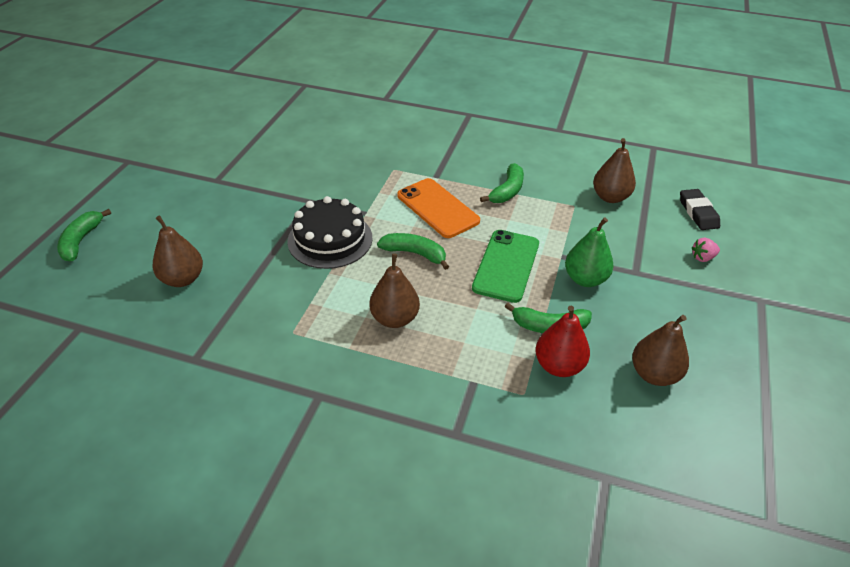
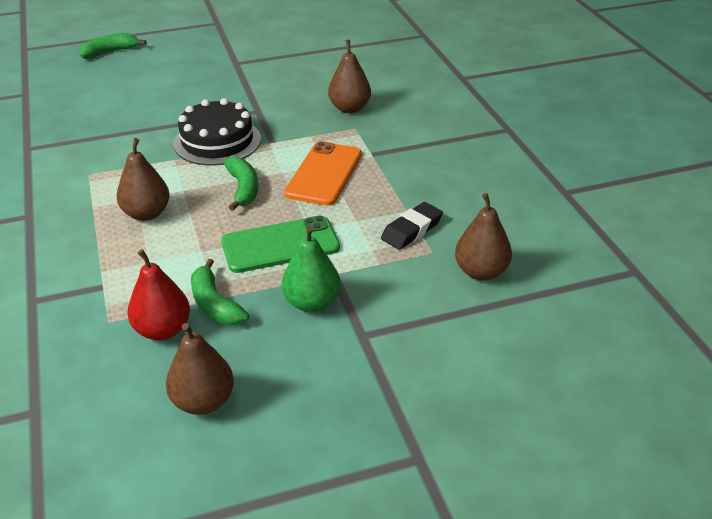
camera: 55 degrees right, 5 degrees down
brown pear [152,215,203,287] -> brown pear moved to [328,39,371,113]
green banana [480,163,524,203] -> none
black eraser [680,189,720,230] -> black eraser moved to [381,202,443,250]
pink strawberry [692,238,720,262] -> none

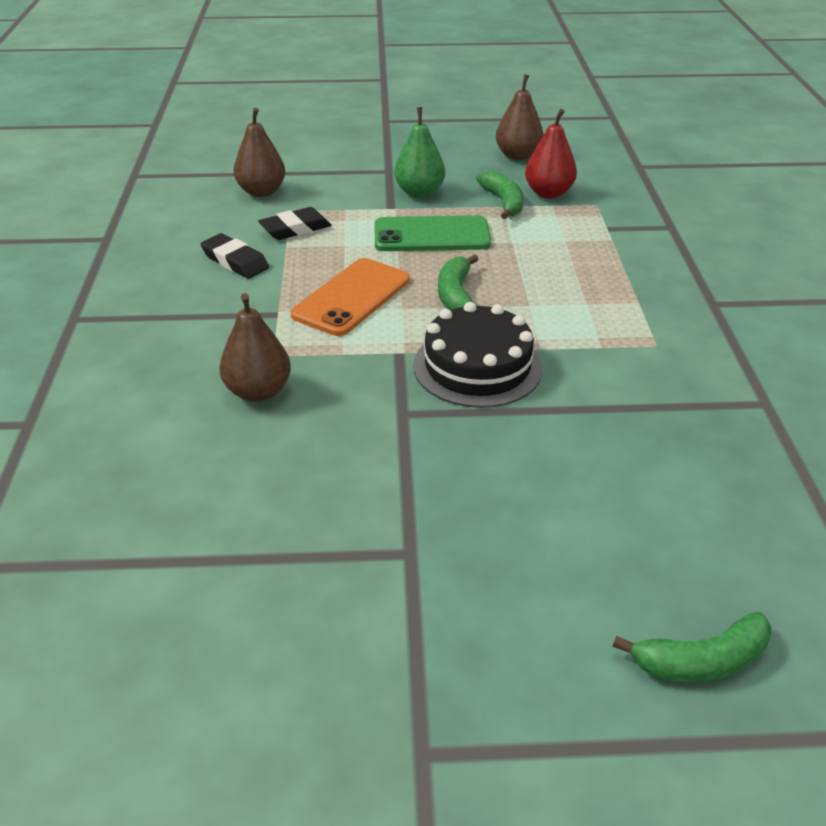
camera: 165 degrees left, 0 degrees up
brown pear [117,138,170,221] -> none
none -> black eraser [201,233,269,279]

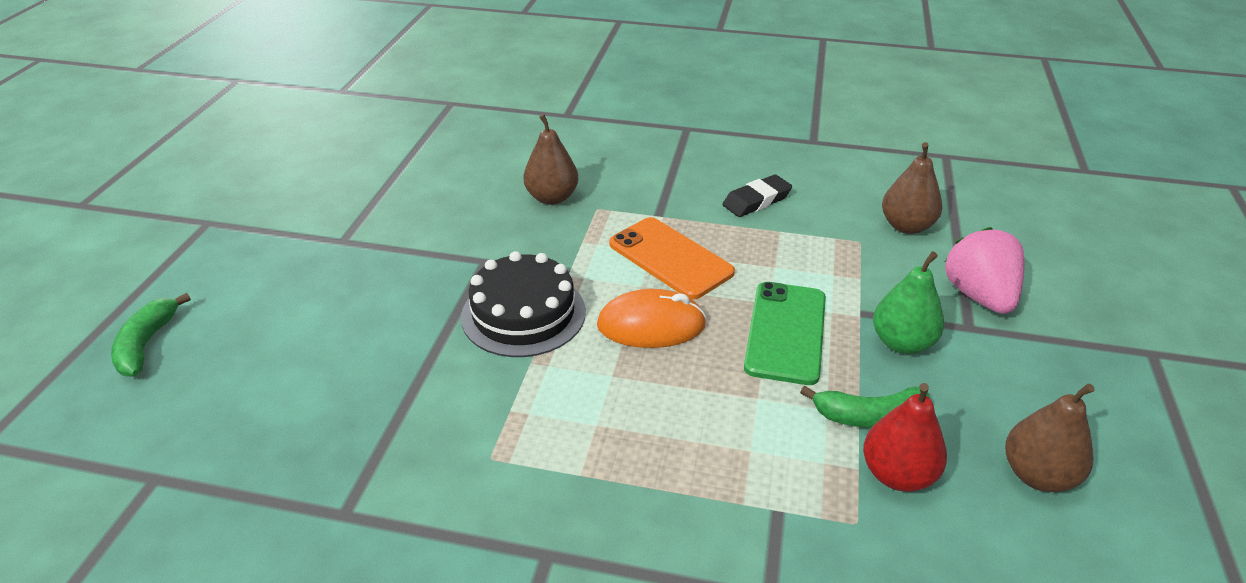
camera: 105 degrees right, 0 degrees up
black eraser [258,207,331,240] -> none
green banana [438,254,478,310] -> orange mouse [597,289,706,348]
none -> pink strawberry [945,227,1025,314]

